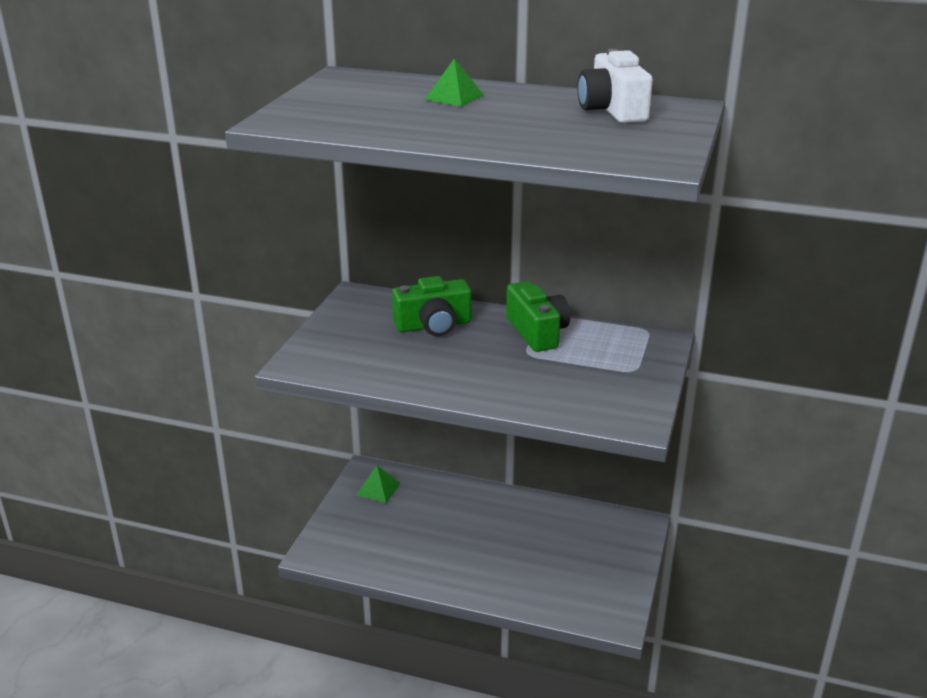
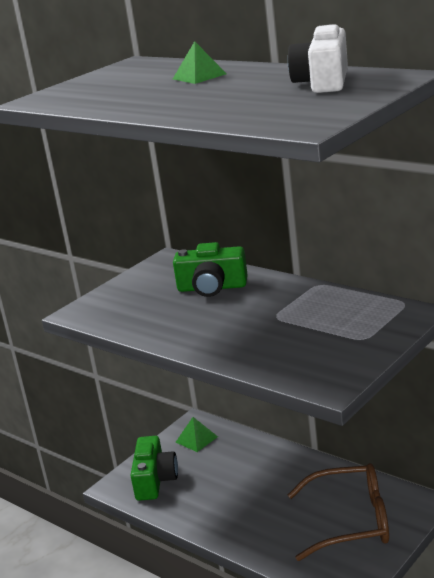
camera: 25 degrees right, 5 degrees down
green camera [506,281,570,352] -> green camera moved to [130,436,178,501]
none -> brown glasses [288,463,389,561]

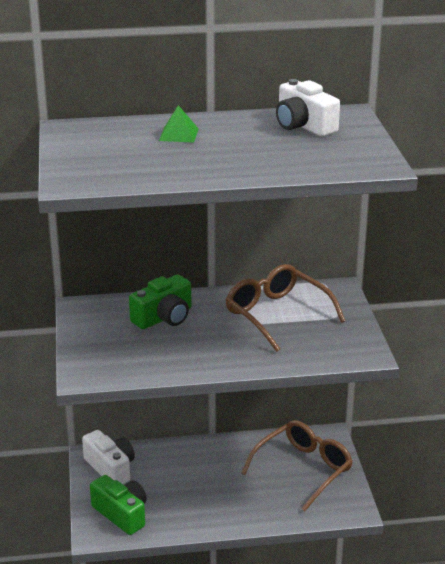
camera: 50 degrees left, 5 degrees up
green pyramid [176,417,218,452] -> white camera [82,430,135,484]
none -> brown glasses [226,264,346,352]

